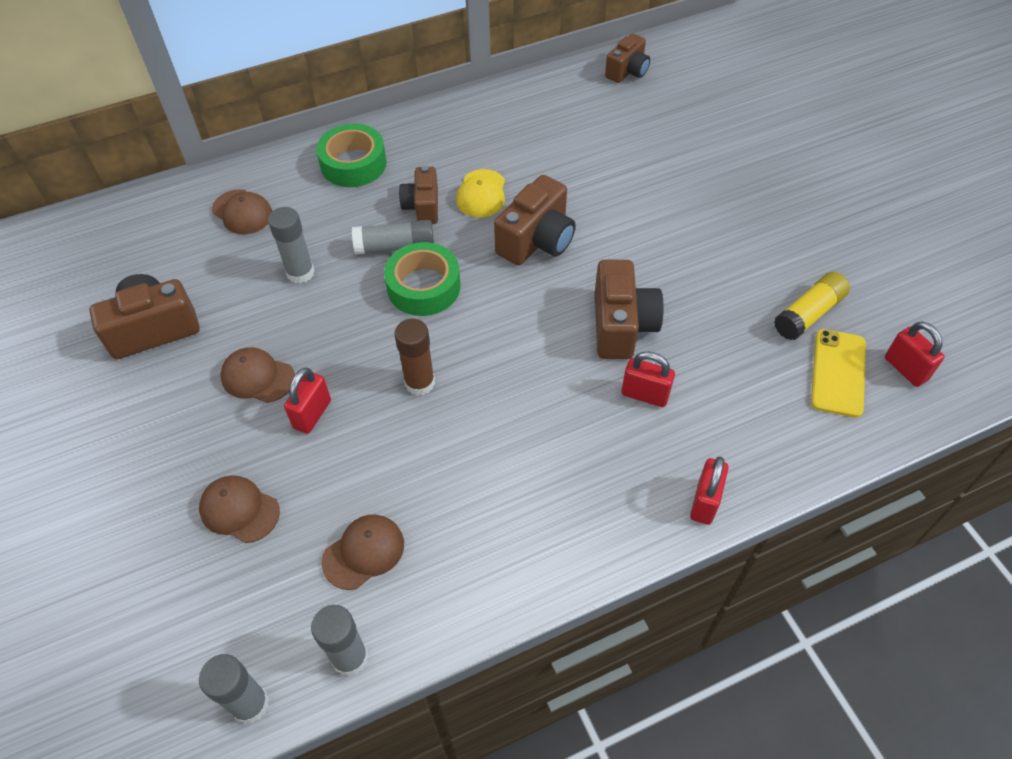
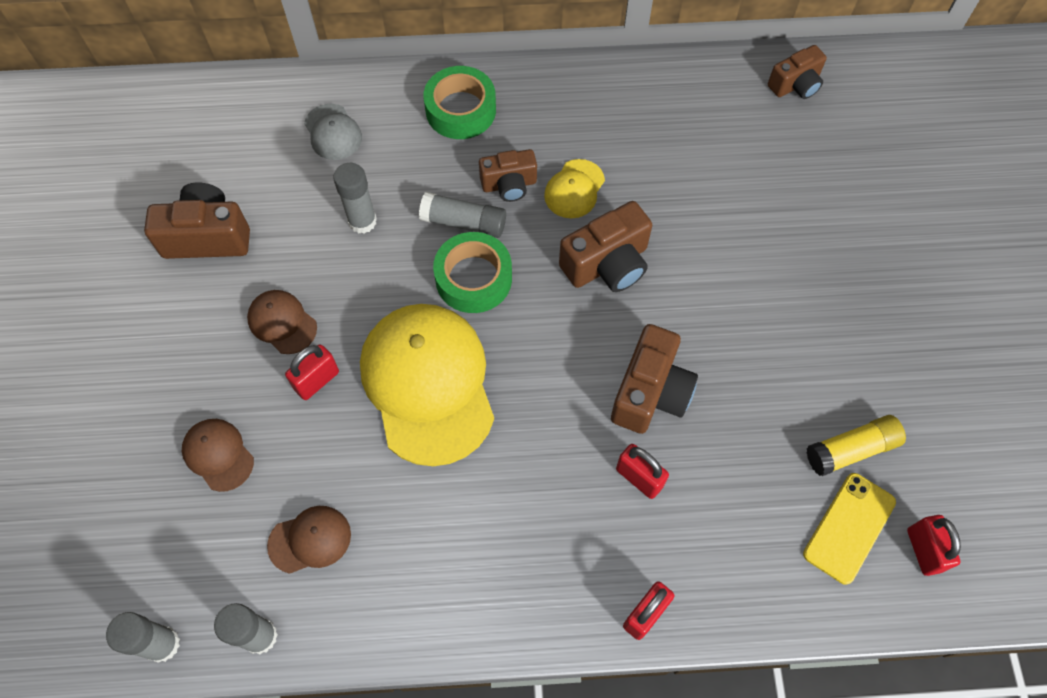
camera: 20 degrees right, 10 degrees up
brown cap [212,189,272,234] -> grey cap [304,104,362,160]
brown glue stick [394,319,435,396] -> yellow cap [360,304,494,466]
brown camera [399,166,438,224] -> brown camera turned 120 degrees counterclockwise [479,149,537,202]

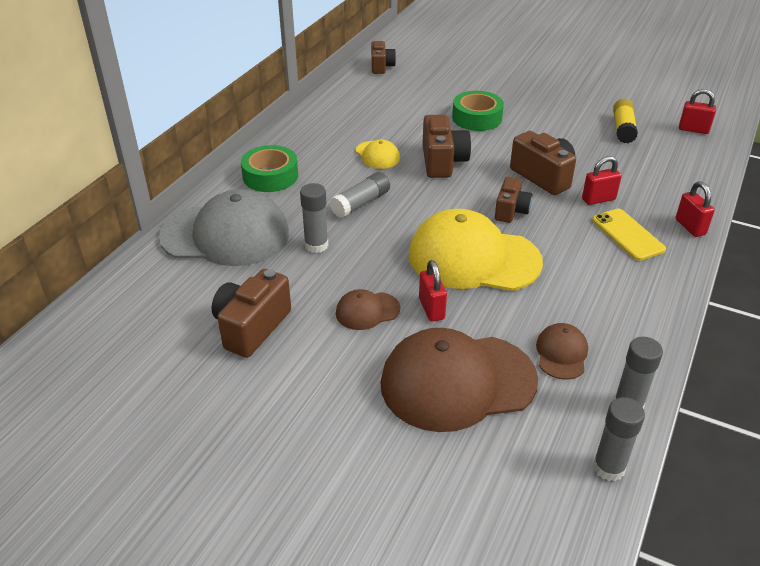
camera: 60 degrees left, 25 degrees down
brown cap [182,419,254,492] -> brown cap [380,328,538,432], size x2.19
grey cap [304,104,362,160] -> grey cap [159,189,289,266], size x2.19
green tape [433,232,512,313] -> green tape moved to [452,91,504,131]
brown camera [479,149,537,202] -> brown camera moved to [495,177,532,223]
yellow phone [803,473,896,585] -> yellow phone moved to [592,209,666,261]

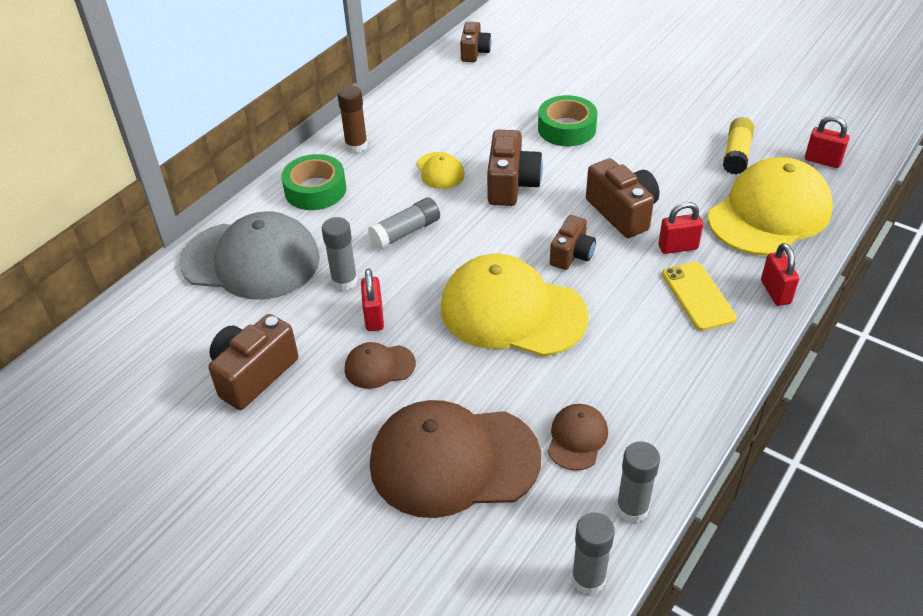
camera: 10 degrees right, 5 degrees up
red padlock [419,260,447,322] -> red padlock moved to [361,269,384,331]
none -> brown glue stick [337,86,368,153]
none -> yellow cap [708,157,833,256]

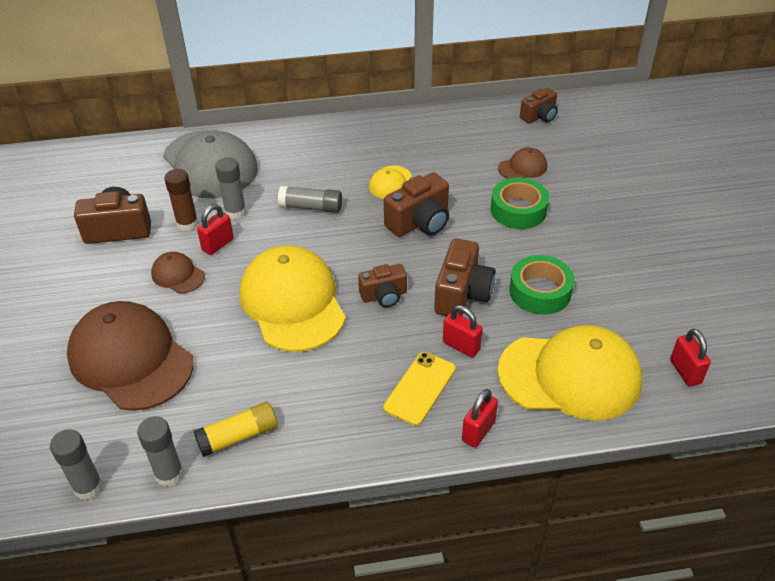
camera: 45 degrees right, 0 degrees up
green tape [281,154,346,210] -> green tape moved to [509,255,574,315]
brown glue stick [337,86,368,153] -> brown glue stick moved to [164,169,198,231]
brown cap [548,404,608,471] -> brown cap moved to [498,148,547,179]
yellow glue stick [723,117,754,175] -> yellow glue stick moved to [194,402,277,457]

